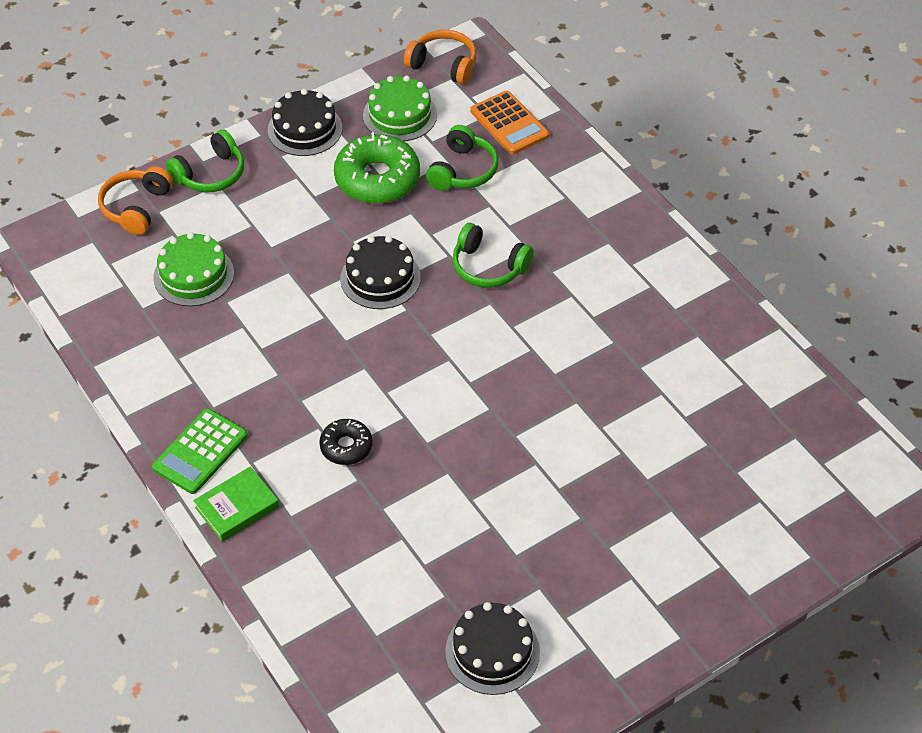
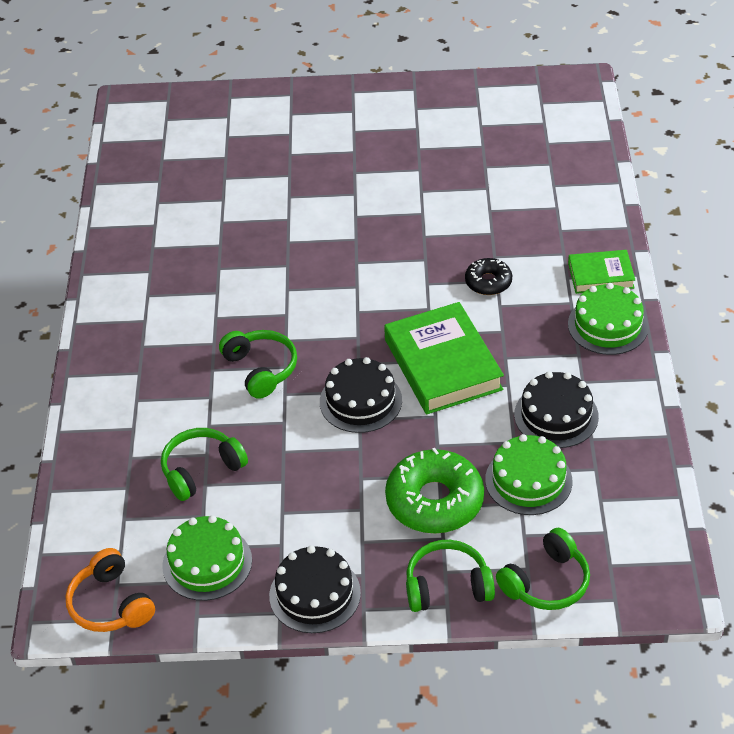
camera: 145 degrees left, 5 degrees down
orange headphones [98,166,173,235] -> green headphones [496,528,590,610]
green calculator [152,408,248,494] -> green cake [568,283,649,355]
green donut [334,132,420,204] -> green donut moved to [385,448,484,534]
black cake [445,602,540,695] -> black cake moved to [514,371,599,448]
orange calculator [471,91,549,155] -> none
none -> green book [384,302,504,414]

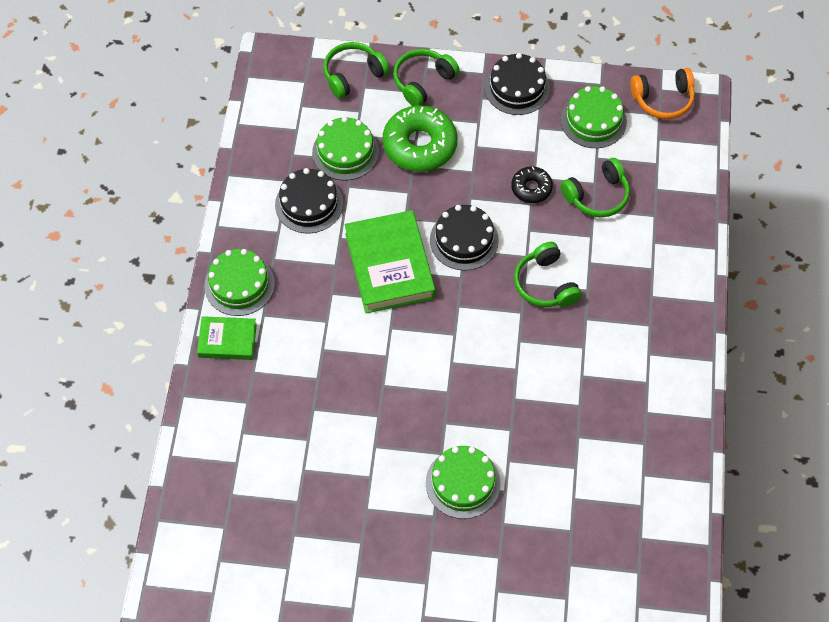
camera: 175 degrees left, 15 degrees up
orange headphones [65,548,155,632] -> orange headphones turned 105 degrees clockwise [630,68,695,119]
green headphones [406,540,495,612] -> green headphones turned 135 degrees clockwise [393,49,459,106]
black donut [465,258,512,295] -> black donut moved to [511,166,553,203]
none -> green cake [426,446,501,519]

